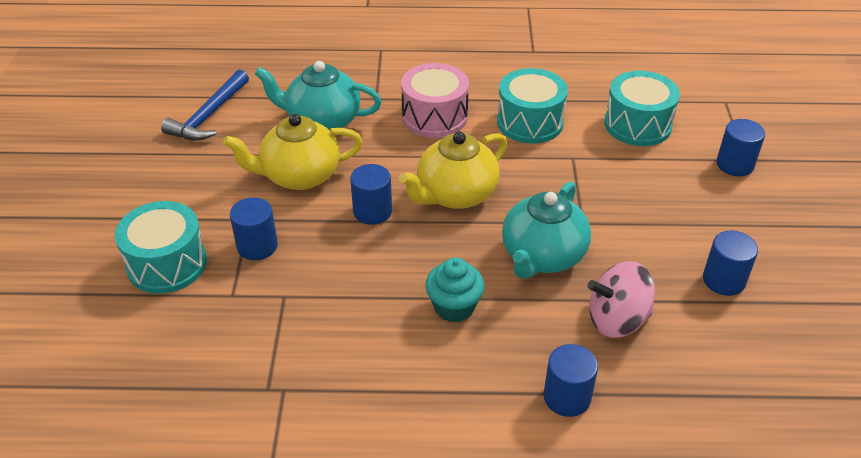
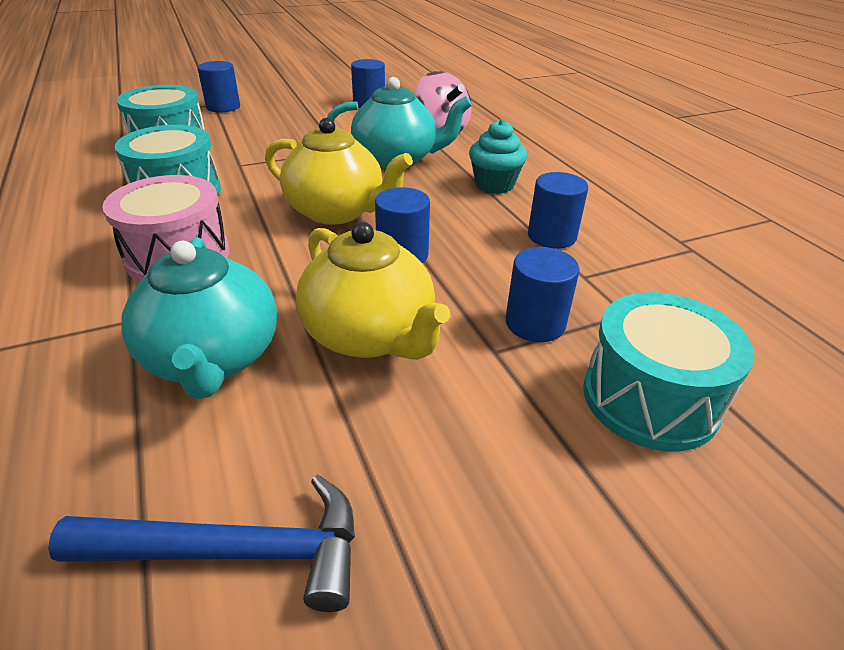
camera: 115 degrees left, 5 degrees down
blue cylinder [544,344,598,417] -> blue cylinder moved to [528,172,588,249]

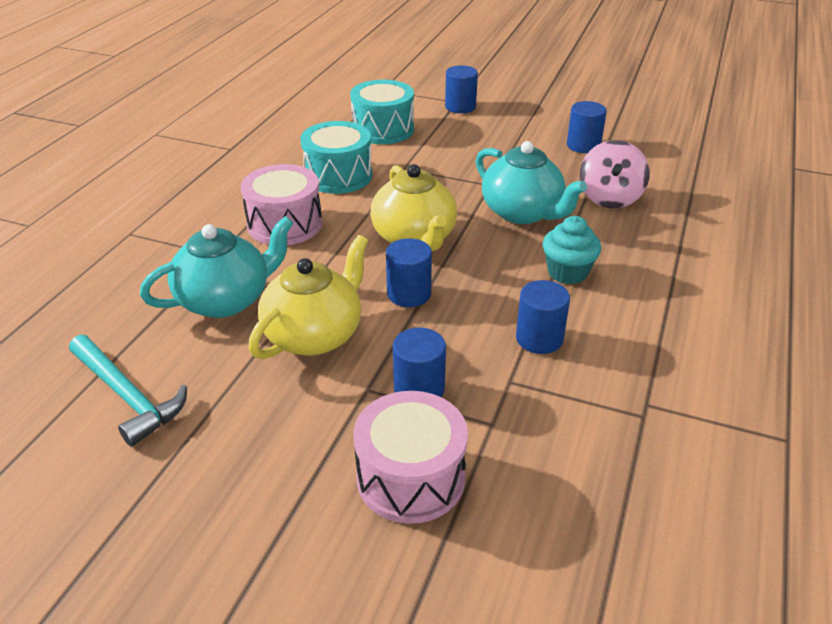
camera: 45 degrees right, 0 degrees up
blue hammer [48,475,355,612] -> turquoise hammer [69,335,187,447]
turquoise teapot [121,237,277,399] -> turquoise teapot turned 150 degrees counterclockwise [140,216,294,318]
yellow teapot [296,222,450,360] -> yellow teapot turned 150 degrees counterclockwise [248,235,368,359]
turquoise drum [583,292,755,451] -> pink drum [354,391,468,524]

